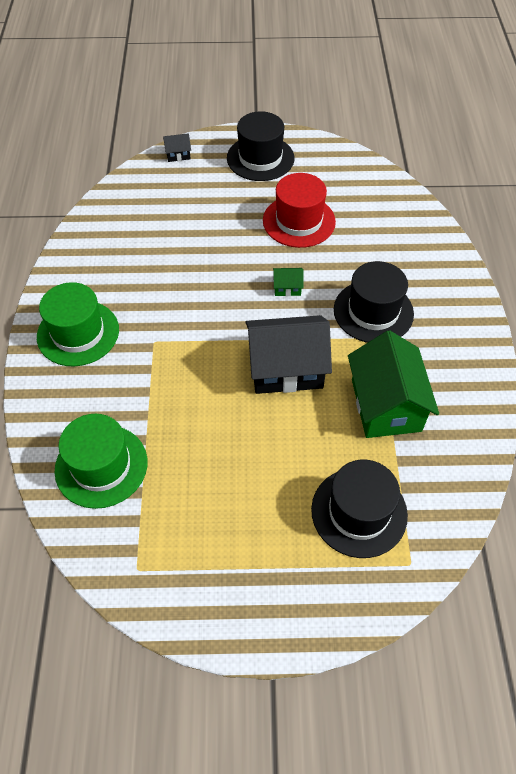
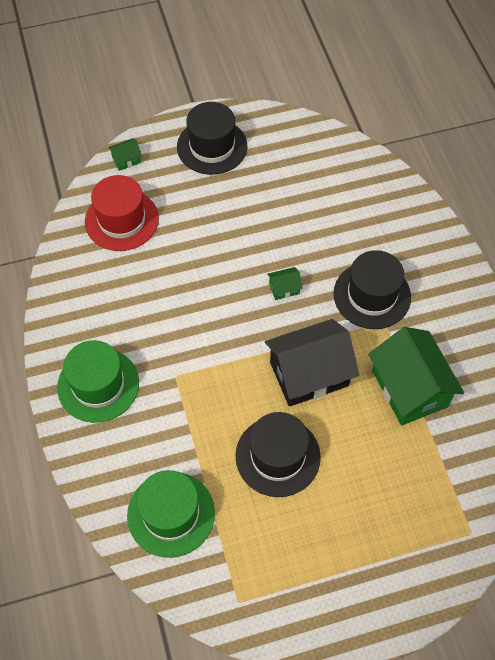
camera: 15 degrees left, 5 degrees up
black house [163,133,191,162] -> green house [108,139,142,171]
red hat [263,173,336,248] -> red hat moved to [85,175,159,251]
black hat [311,460,408,558] -> black hat moved to [235,412,321,497]

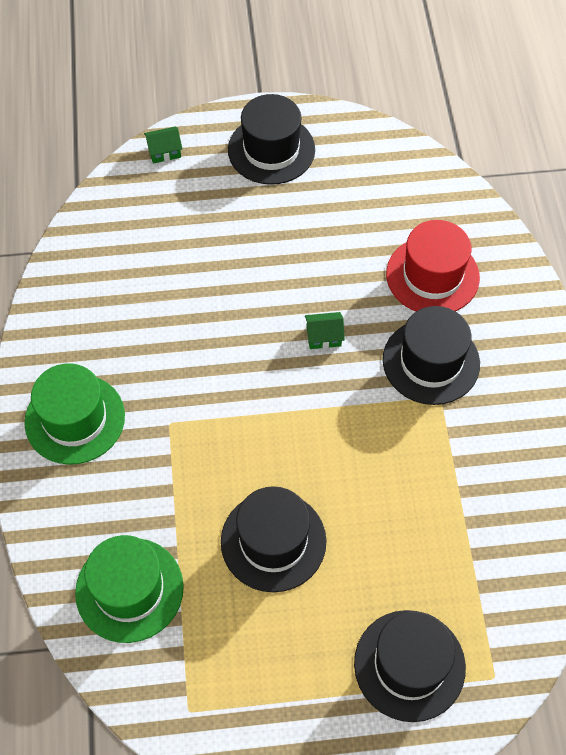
camera: 10 degrees right, 0 degrees up
red hat [85,175,159,251] -> red hat moved to [386,220,480,311]
black house [265,319,359,407] -> none
green house [368,327,464,426] -> none
none -> black hat [354,610,466,722]

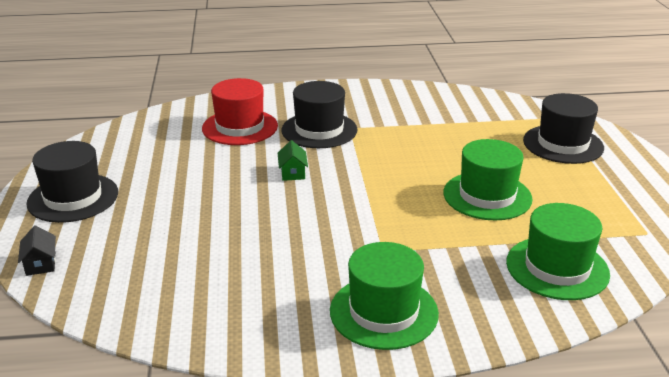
camera: 90 degrees left, 30 degrees down
green house [144,126,182,164] -> black house [18,225,56,276]
black hat [221,486,327,592] -> green hat [443,139,533,220]

